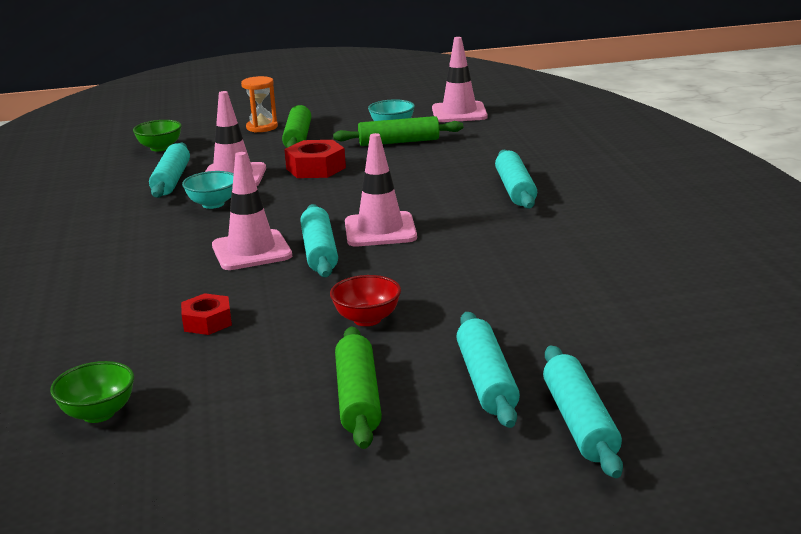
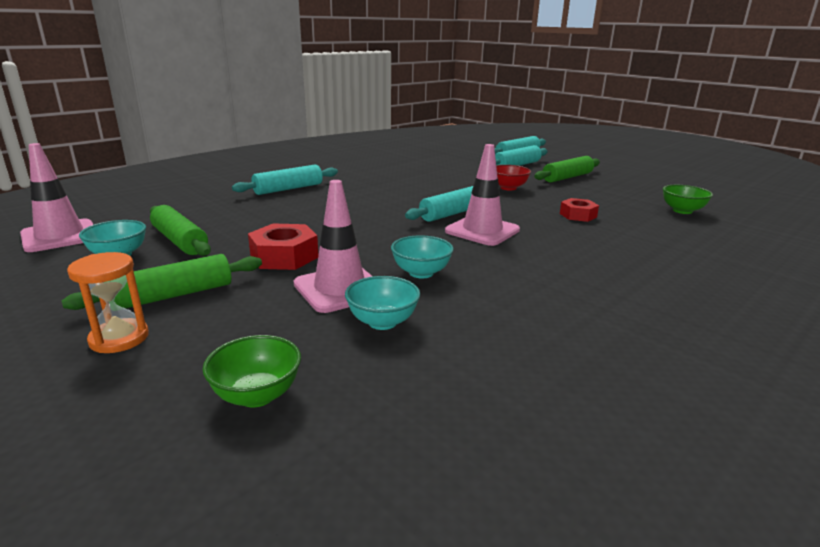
camera: 125 degrees left, 0 degrees up
turquoise rolling pin [149,143,190,198] -> turquoise bowl [345,276,420,330]
pink traffic cone [345,133,417,246] -> none

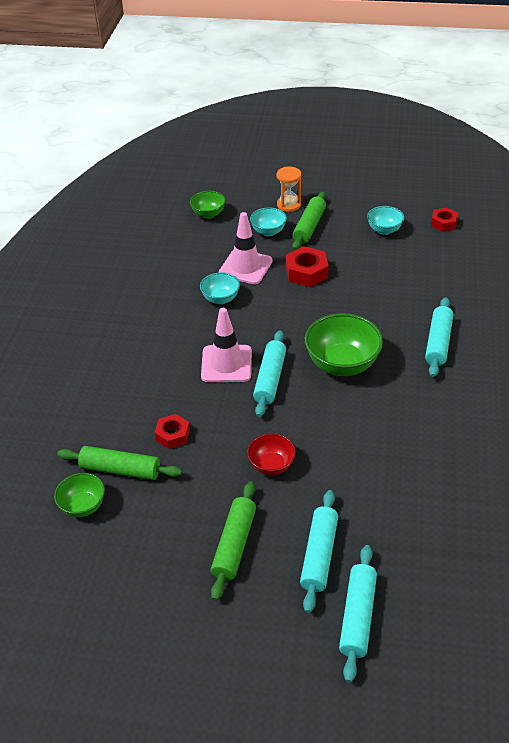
camera: 145 degrees right, 20 degrees up
pink traffic cone [20,143,94,252] -> red nut [431,207,458,232]
green rolling pin [150,205,211,256] -> green rolling pin moved to [57,446,182,480]
turquoise bowl [345,276,420,330] -> turquoise bowl moved to [250,207,287,236]
none -> green bowl [305,313,383,376]

